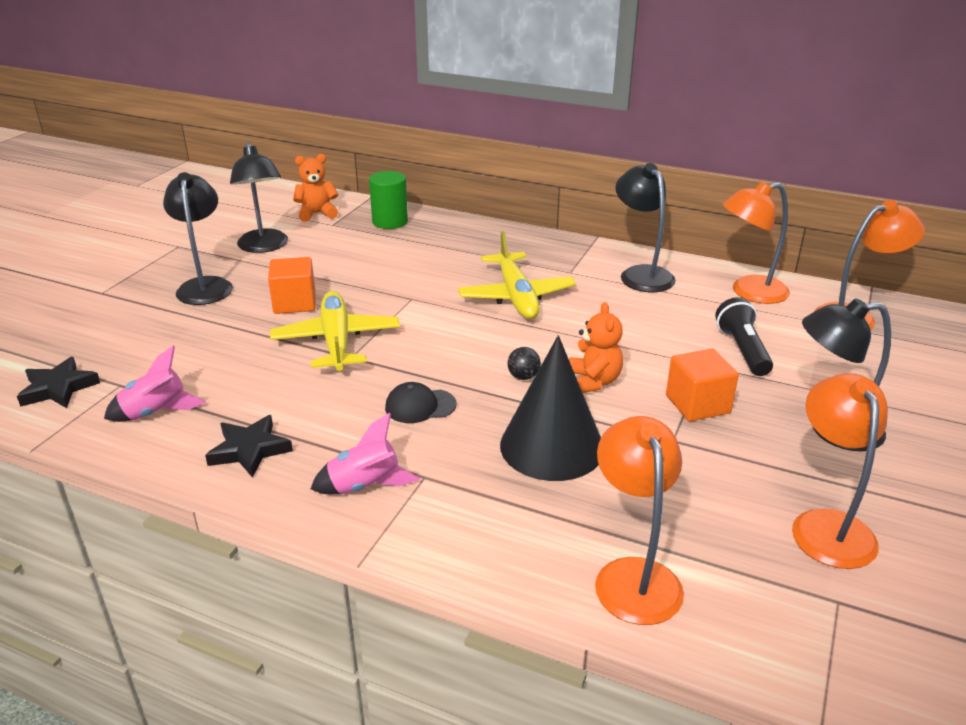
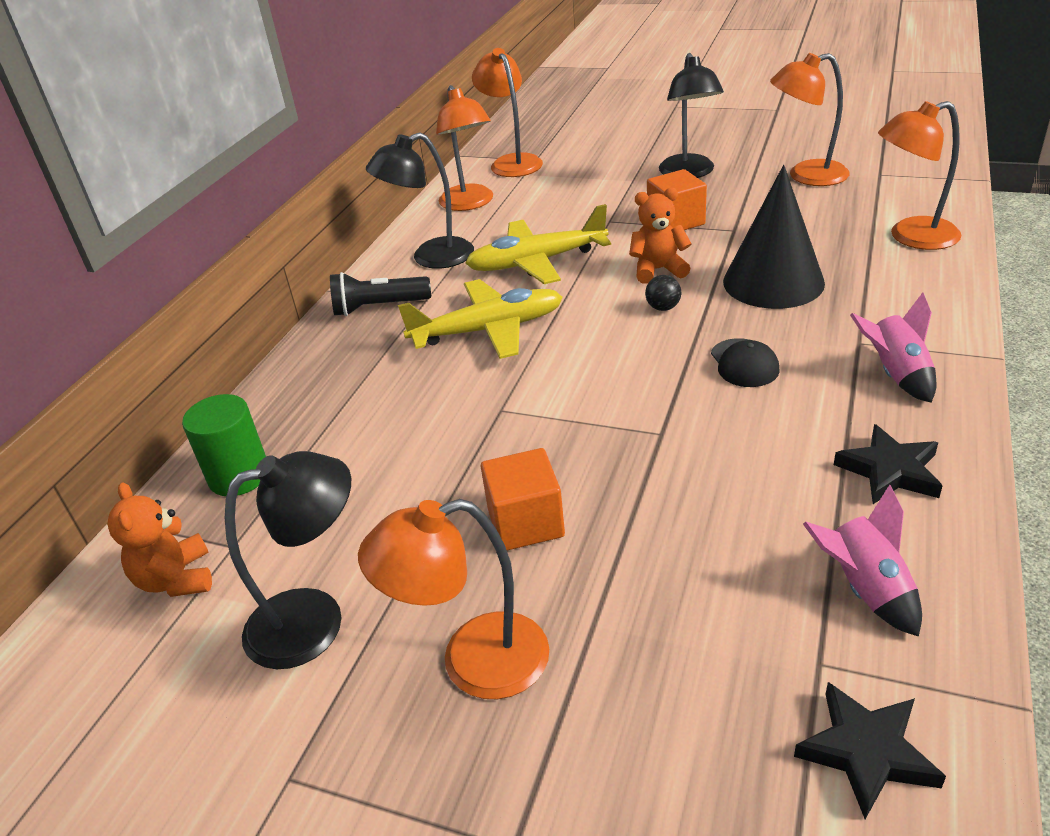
camera: 90 degrees left, 5 degrees up
black lamp [163,172,233,305] -> orange lamp [358,499,549,699]
yellow plane [270,291,400,371] -> yellow plane moved to [466,204,611,284]
black flashlight [715,297,773,376] -> black flashlight moved to [330,272,431,316]

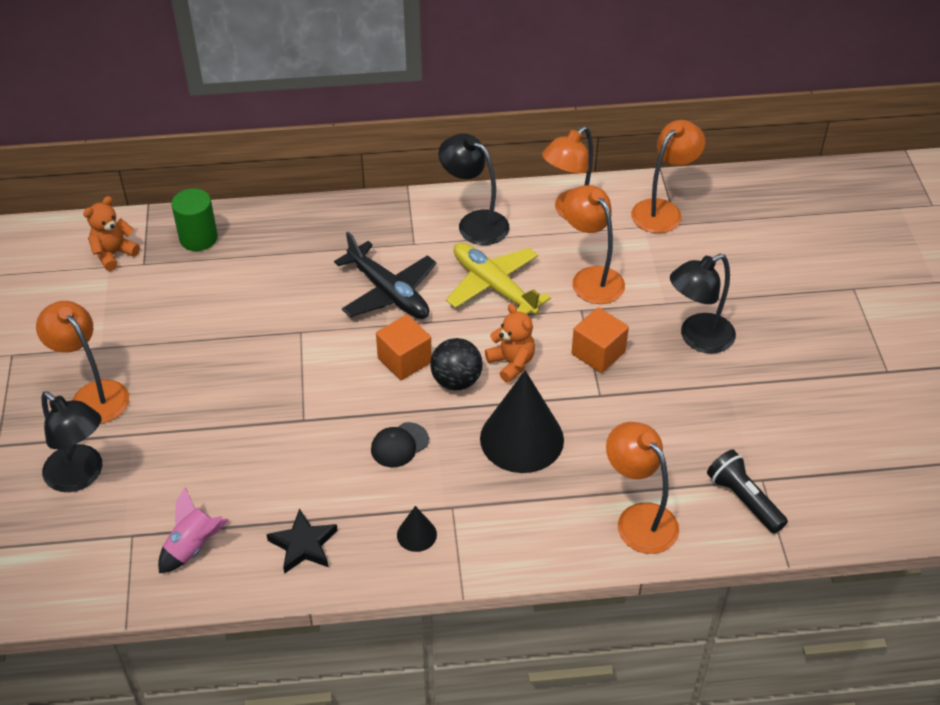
camera: 60 degrees right, 10 degrees up
black lamp [225,451,351,669] -> black lamp moved to [41,391,102,492]
black flashlight [330,272,431,316] -> black flashlight moved to [707,449,788,534]
yellow plane [398,279,563,359] -> black plane [334,232,437,319]
orange cube [481,448,565,550] -> orange cube moved to [376,315,432,380]
black ball [645,275,681,311] -> black ball [430,338,483,391], size x1.81
orange lamp [770,53,850,186] -> orange lamp moved to [563,185,625,304]
black star [794,682,946,819] -> none
pink rocket [850,293,937,403] -> black cone [397,506,437,552]

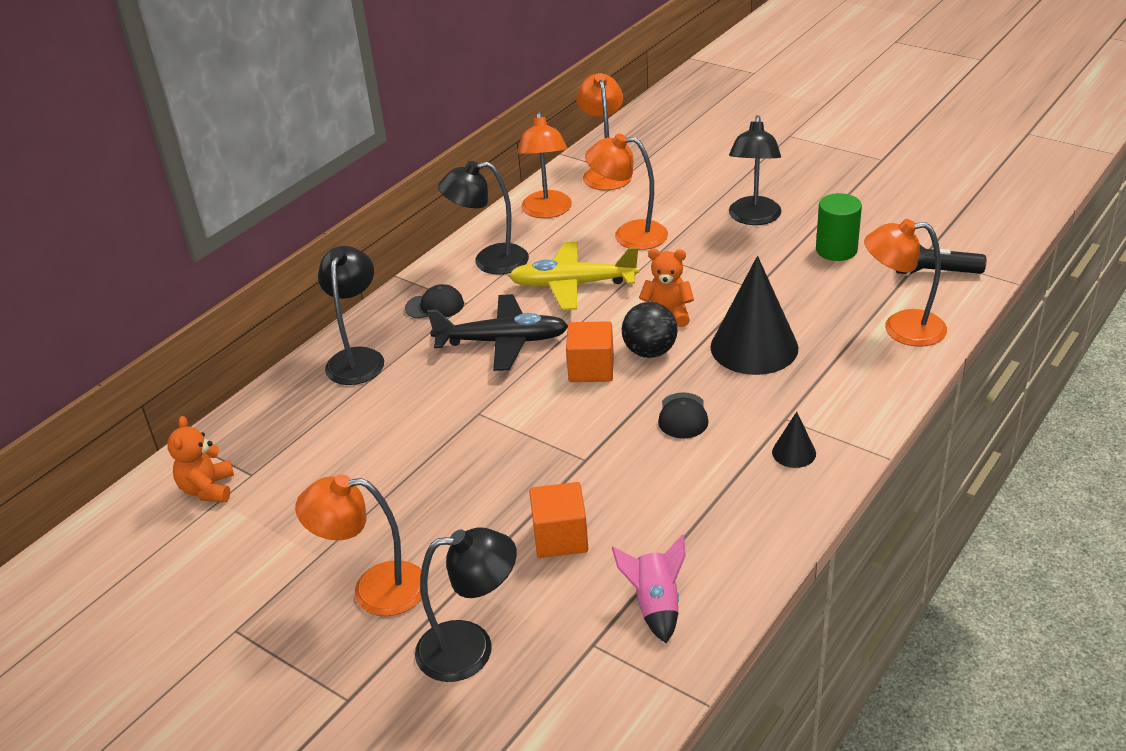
camera: 45 degrees left, 10 degrees down
green cylinder [171,189,218,251] -> green cylinder moved to [816,193,862,261]
black star [266,508,338,574] -> none
orange cube [572,307,629,373] -> orange cube moved to [529,482,588,558]
none -> black lamp [318,246,384,385]
none -> black cap [405,284,464,319]

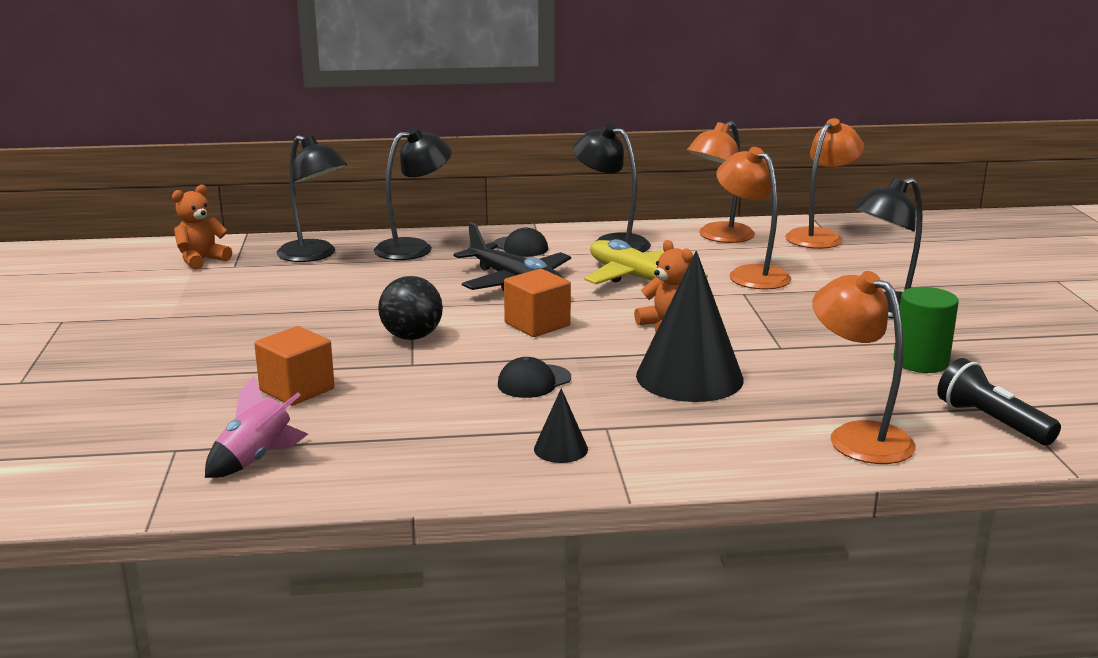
camera: 45 degrees right, 15 degrees down
orange lamp [295,474,422,616] -> none
black lamp [415,527,517,682] -> black lamp moved to [277,135,347,262]
black ball [622,302,678,358] -> black ball moved to [378,276,443,340]

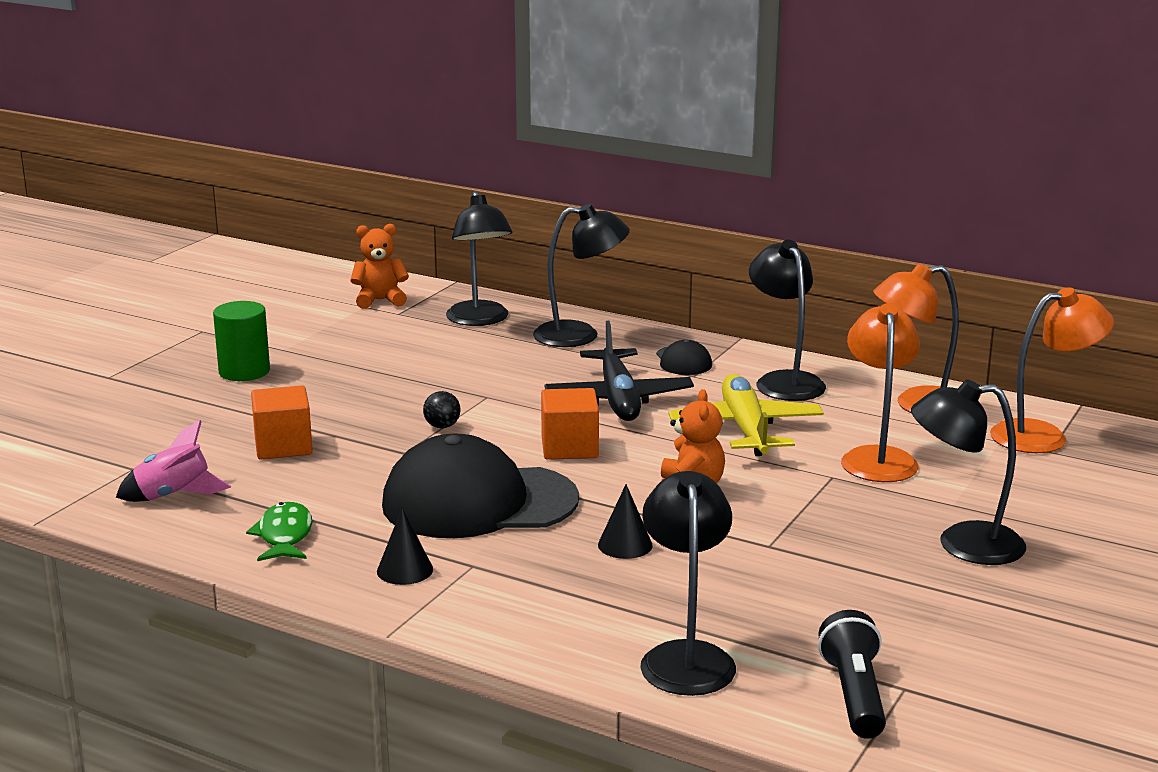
camera: 35 degrees right, 0 degrees up
black ball [378,276,443,340] -> black ball [423,391,461,428], size x0.55
black cap [498,357,571,398] -> black cap [382,434,579,538], size x2.33
black cone [636,251,744,402] -> black cone [598,484,653,559], size x0.45
orange lamp [812,271,916,464] -> black lamp [640,471,736,696]
green cylinder [893,287,959,373] -> green cylinder moved to [213,301,270,381]
none -> green fish [246,502,312,561]

